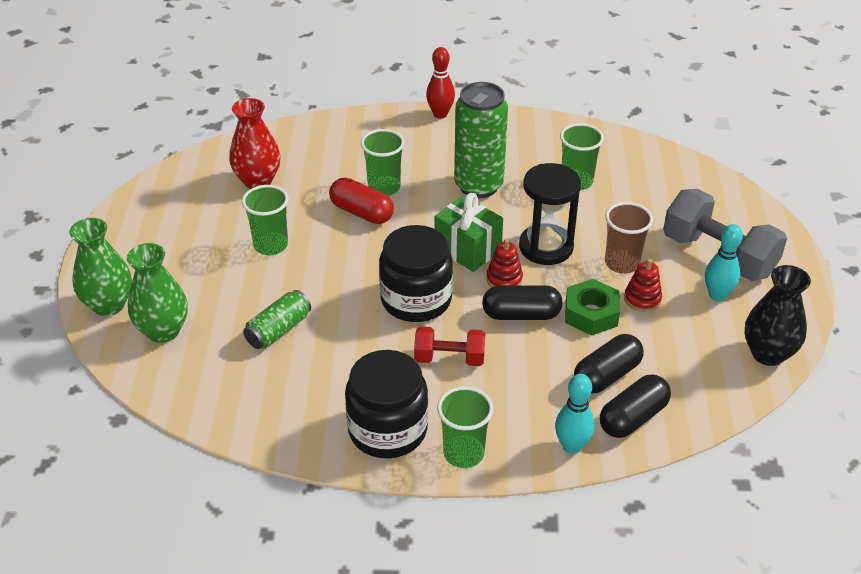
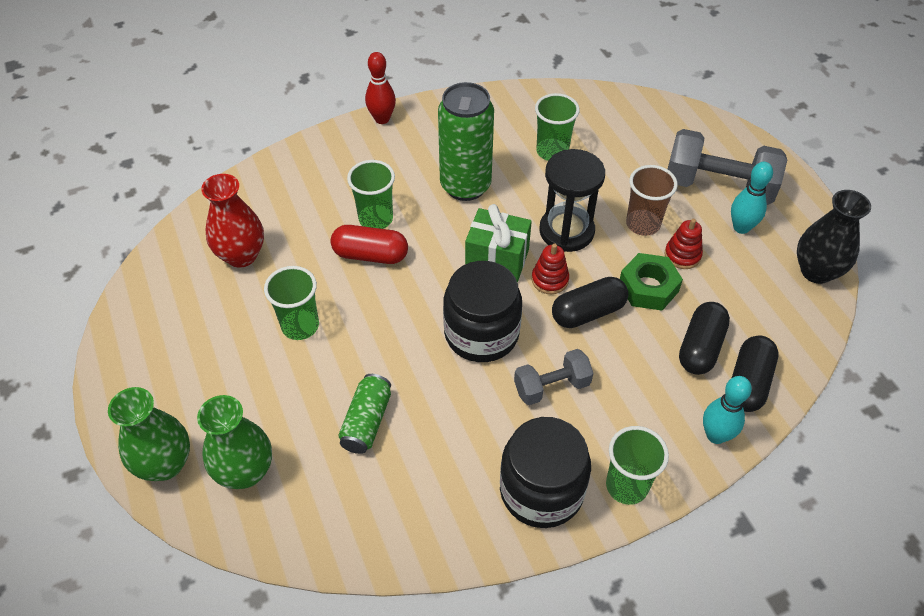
camera: 25 degrees left, 10 degrees up
red dumbbell [414,326,485,366] -> grey dumbbell [514,349,593,405]

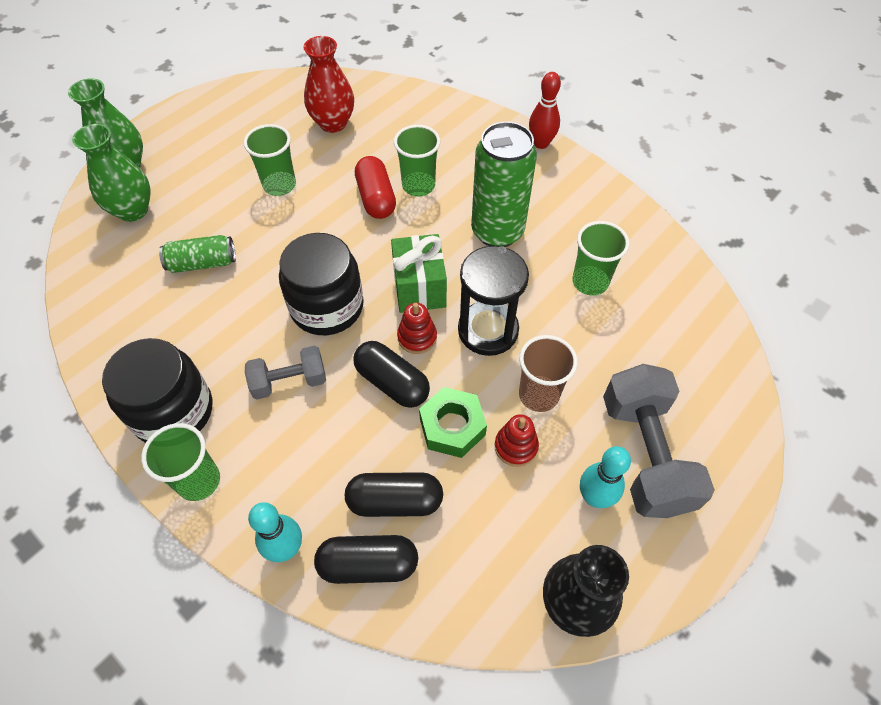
camera: 65 degrees right, 5 degrees up
grey dumbbell [514,349,593,405] -> grey dumbbell turned 60 degrees counterclockwise [245,346,326,399]

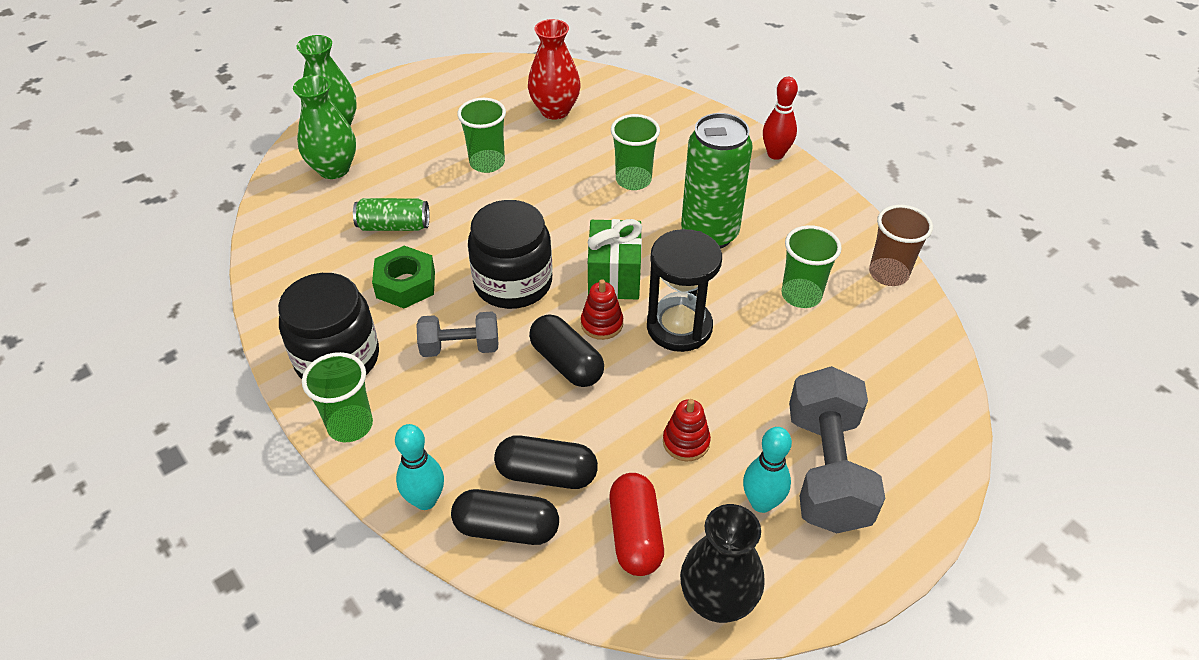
camera: 10 degrees right, 10 degrees down
red capsule [355,156,396,219] -> red capsule moved to [609,473,664,576]
green nut [419,387,487,458] -> green nut moved to [372,246,435,309]
brown cup [519,335,578,412] -> brown cup moved to [869,205,933,286]

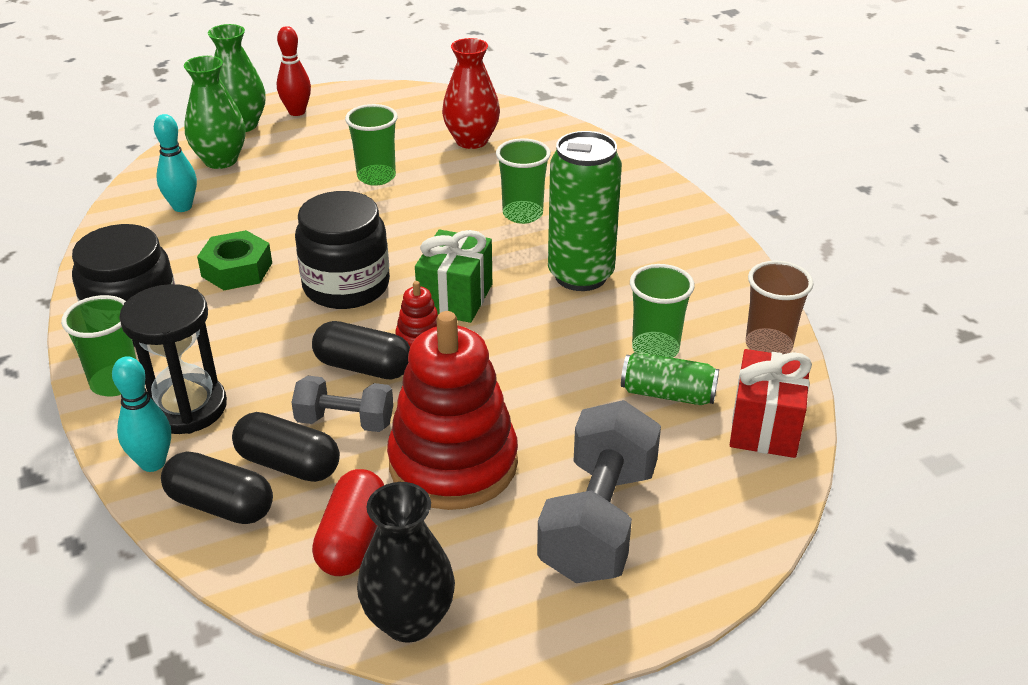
camera: 15 degrees right, 10 degrees down
green can [353,198,429,231] -> green can moved to [621,352,719,405]
grey dumbbell [417,312,498,357] -> grey dumbbell moved to [291,376,394,432]
black capsule [529,314,604,387] -> black capsule turned 45 degrees counterclockwise [312,321,410,379]
black hourglass [647,229,722,352] -> black hourglass moved to [119,284,227,434]
red stacking toy [663,399,711,461] -> red stacking toy [387,311,518,510], size x2.37
turquoise bowling pin [743,427,792,513] -> turquoise bowling pin moved to [154,114,197,212]
red bowling pin [763,77,798,160] -> red bowling pin moved to [277,26,311,116]
none -> red gift [730,349,812,458]

